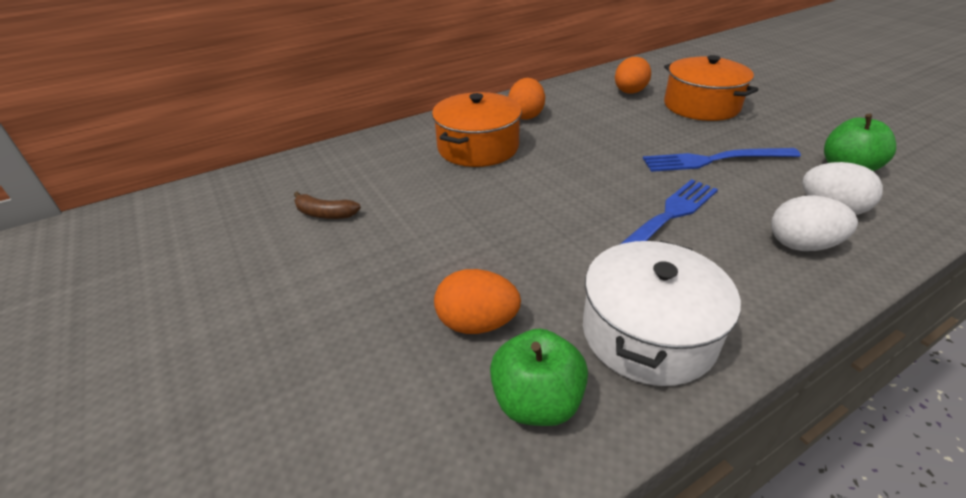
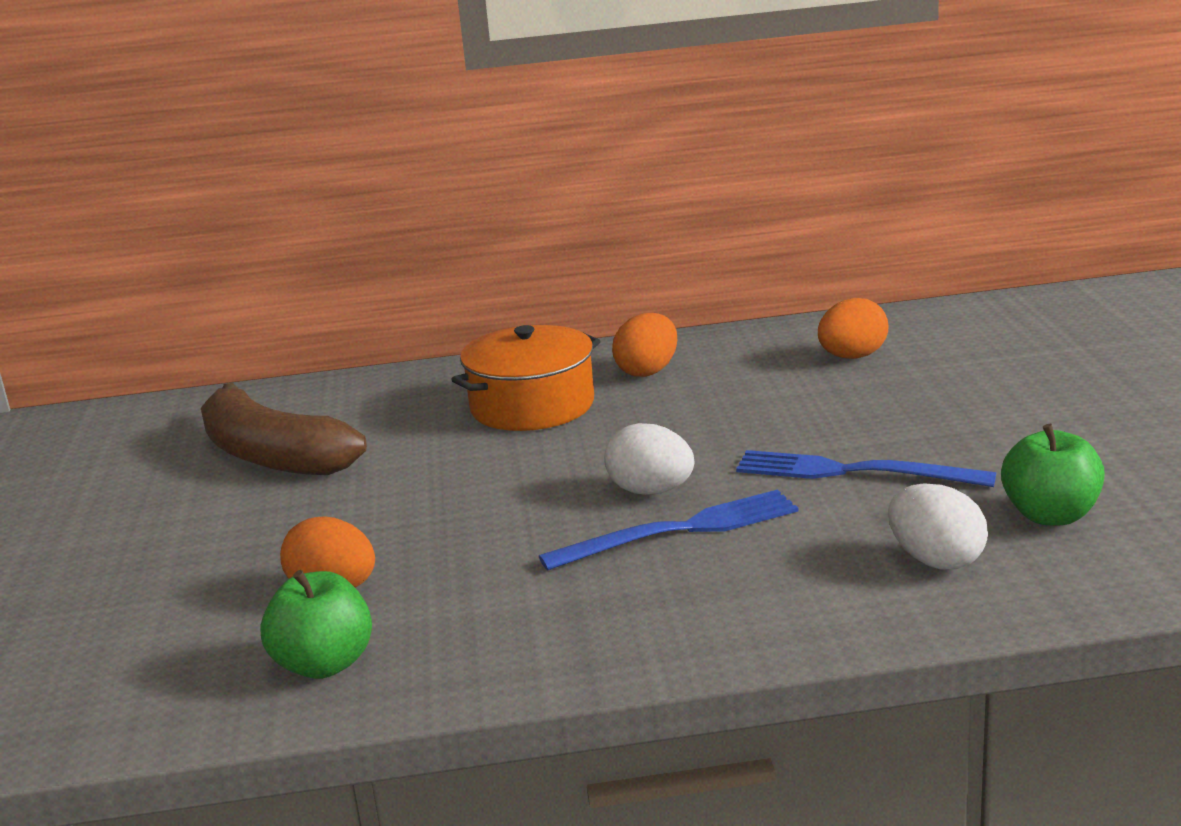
camera: 25 degrees right, 15 degrees down
brown banana [294,192,361,219] -> brown banana [201,383,367,475], size x2.32
white pot [583,240,741,386] -> none
orange pot [664,55,759,121] -> none
white egg [771,195,858,251] -> white egg moved to [604,423,694,495]

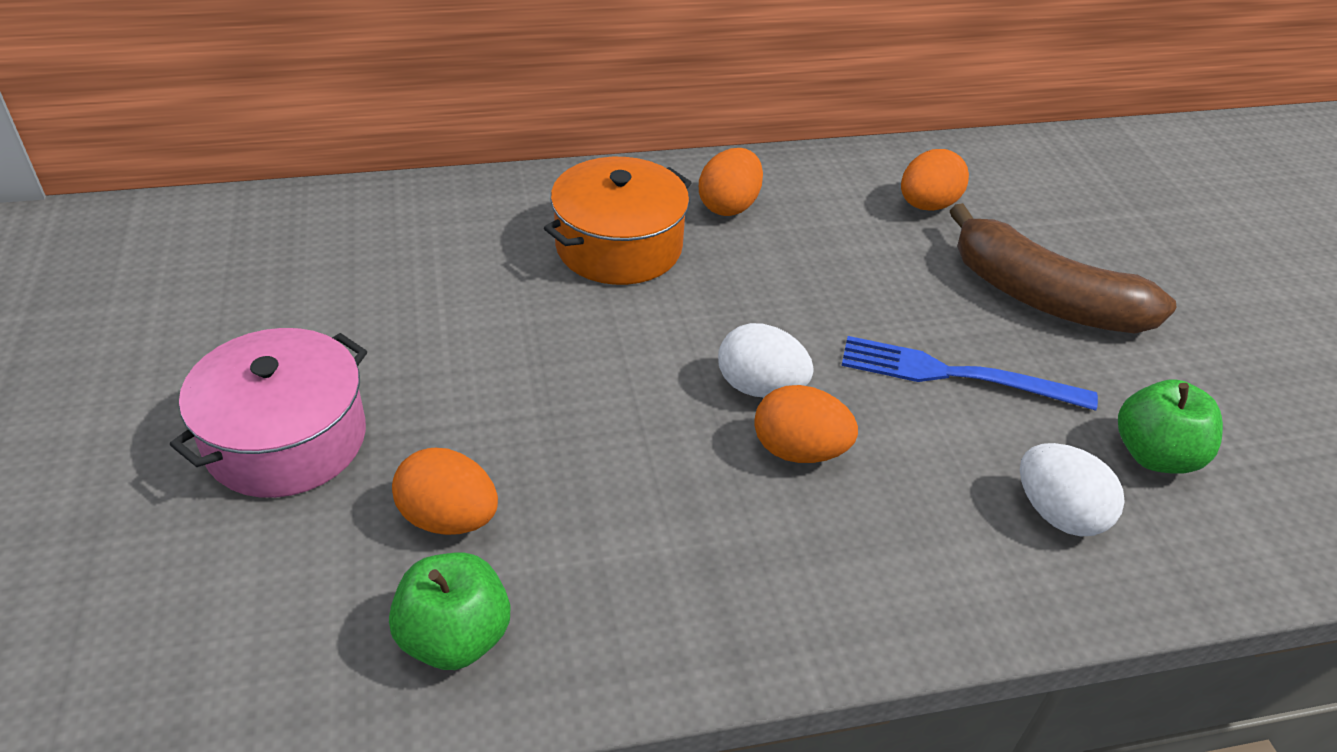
camera: 10 degrees left, 20 degrees up
brown banana [201,383,367,475] -> brown banana moved to [950,203,1177,333]
blue fork [539,489,798,571] -> orange egg [754,385,858,463]
none -> pink pot [170,328,367,498]

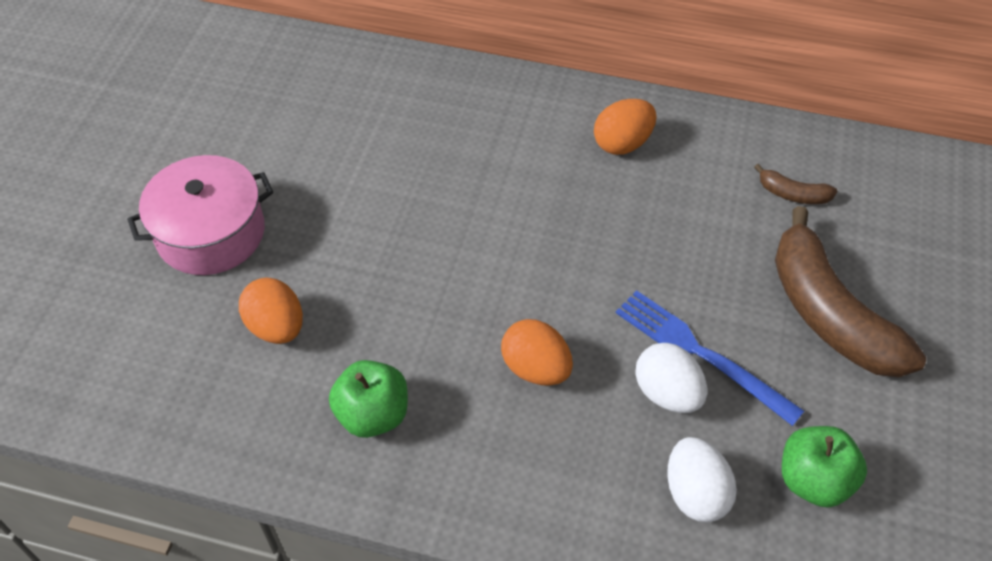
camera: 30 degrees right, 10 degrees up
green apple [389,552,510,670] -> green apple moved to [329,360,408,438]
orange pot [544,157,692,285] -> none
white egg [718,323,814,397] -> white egg moved to [635,343,707,413]
orange egg [901,149,969,211] -> brown banana [754,164,837,204]

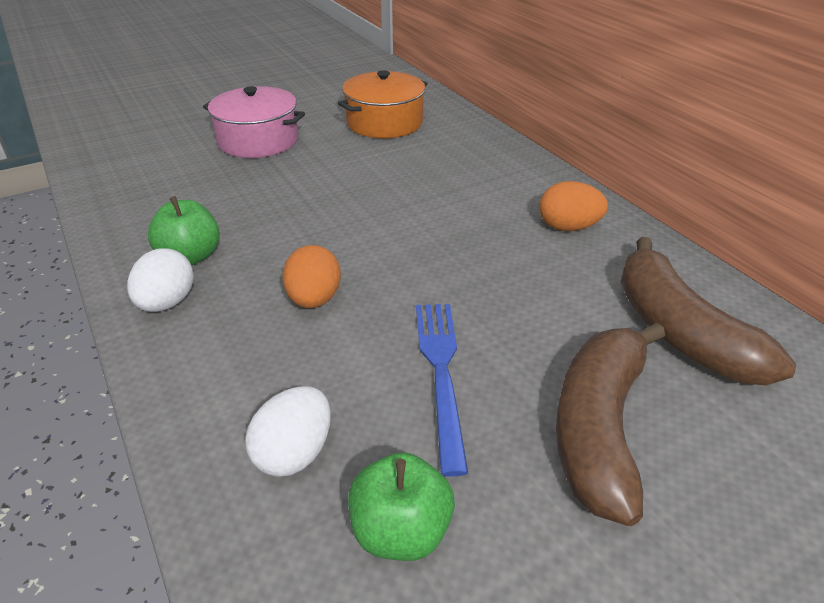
camera: 45 degrees right, 15 degrees down
orange egg [239,277,303,344] -> none
white egg [635,343,707,413] -> white egg moved to [127,248,194,312]
brown banana [754,164,837,204] -> brown banana [621,237,796,386], size x2.32
none -> orange pot [338,70,428,138]

